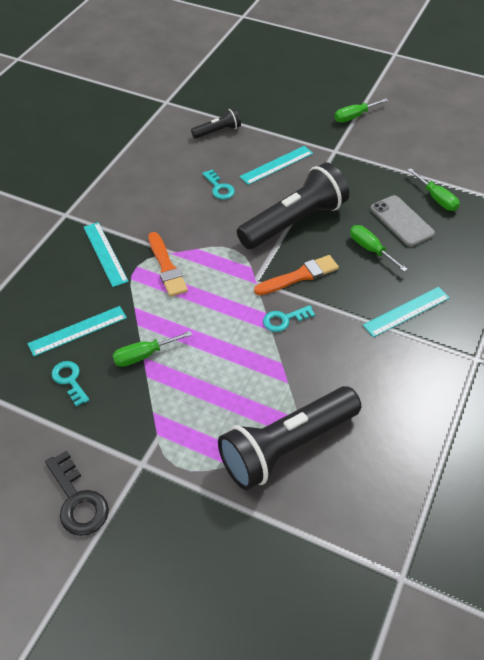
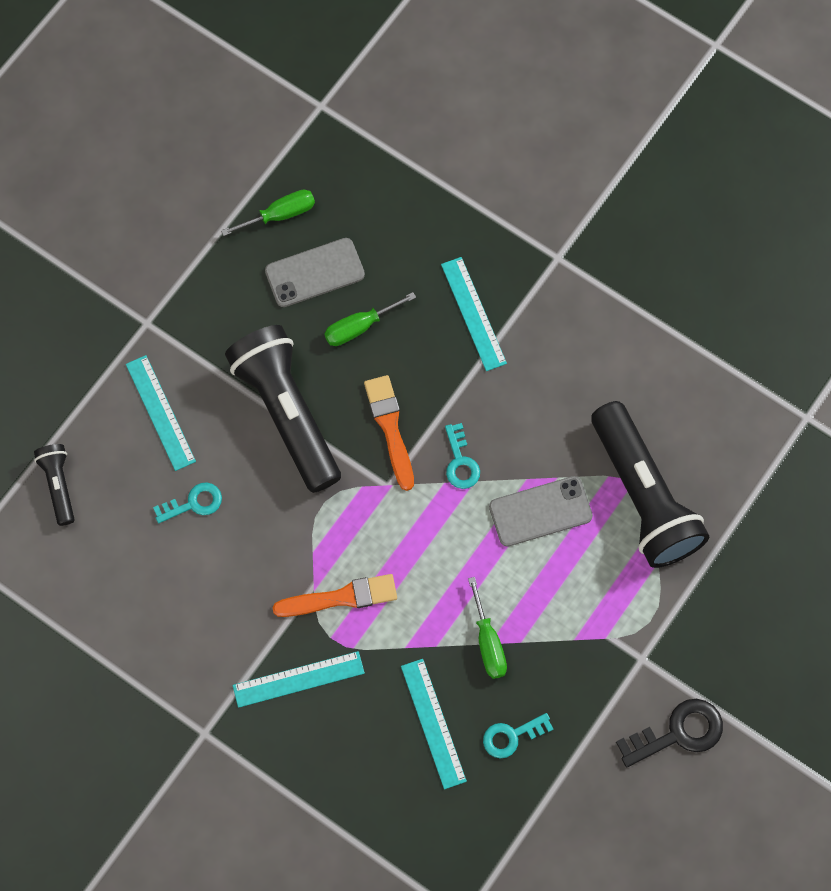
camera: 80 degrees left, 20 degrees up
green screwdriver [334,98,388,123] -> none
none -> grey phone [489,476,593,547]

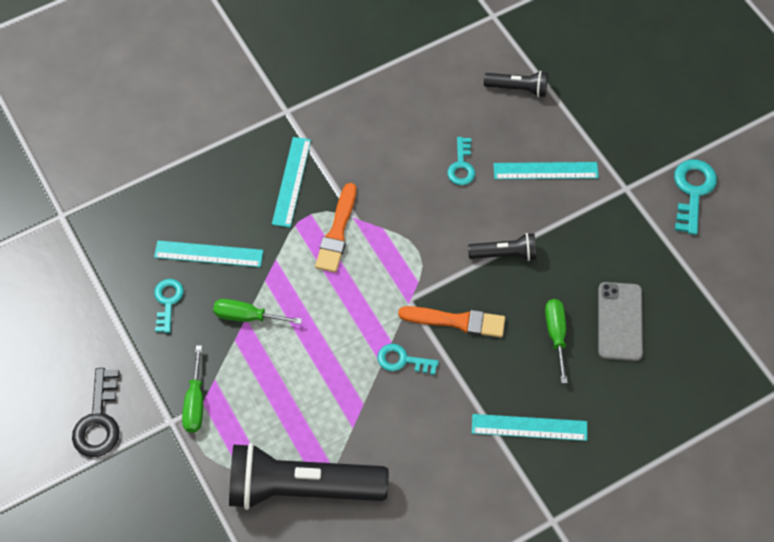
camera: 115 degrees right, 10 degrees down
green screwdriver [221,190,315,236] -> green screwdriver moved to [182,345,203,433]
black flashlight [225,325,341,493] -> black flashlight [468,233,536,261], size x0.47
grey phone [489,476,593,547] -> none
none -> turquoise key [674,159,717,235]

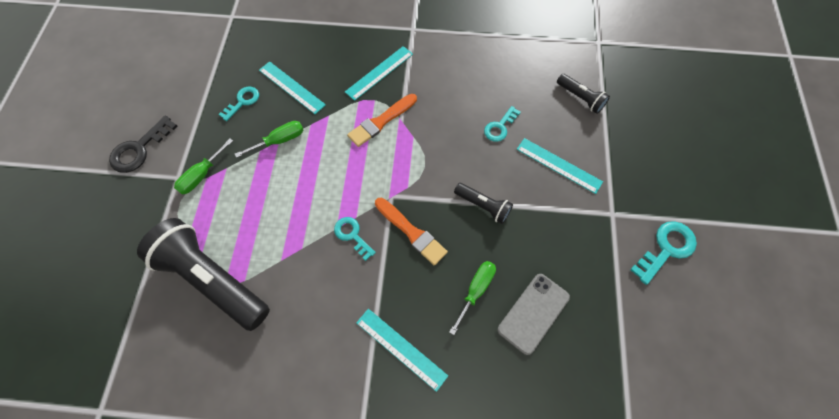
camera: 35 degrees right, 5 degrees up
green screwdriver [213,299,302,324] -> green screwdriver turned 105 degrees clockwise [235,121,303,158]

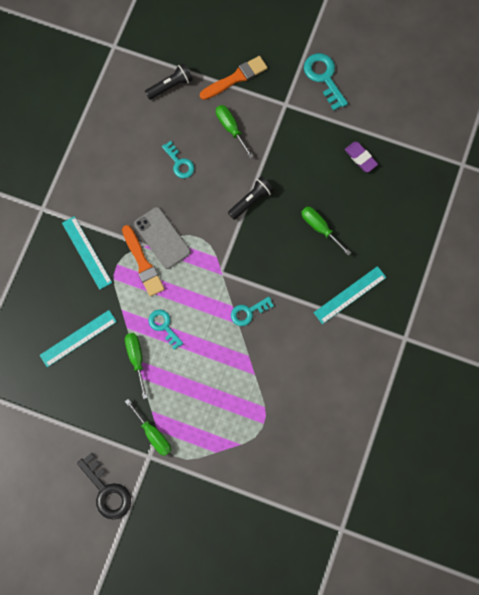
camera: 75 degrees left, 10 degrees up
black flashlight [137,218,270,331] -> none
turquoise key [218,87,259,121] -> turquoise key moved to [149,309,183,350]
orange brush [375,197,448,266] -> orange brush moved to [200,56,268,100]
grey phone [497,274,570,355] -> grey phone moved to [134,207,191,269]
turquoise ruler [517,138,603,194] -> green screwdriver [216,105,254,158]
none -> purple eraser [345,142,378,172]

